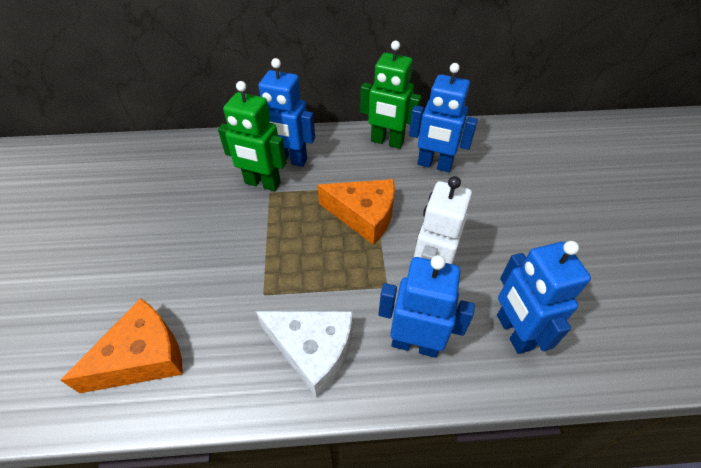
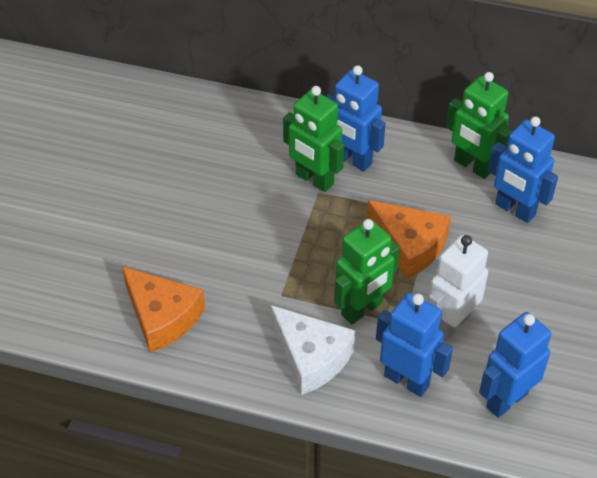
camera: 20 degrees right, 0 degrees up
orange cheese [60,298,183,393] -> orange cheese turned 60 degrees clockwise [122,267,205,353]
blue robot [497,241,591,354] -> blue robot turned 45 degrees clockwise [479,312,551,418]
none -> green robot [334,219,400,325]

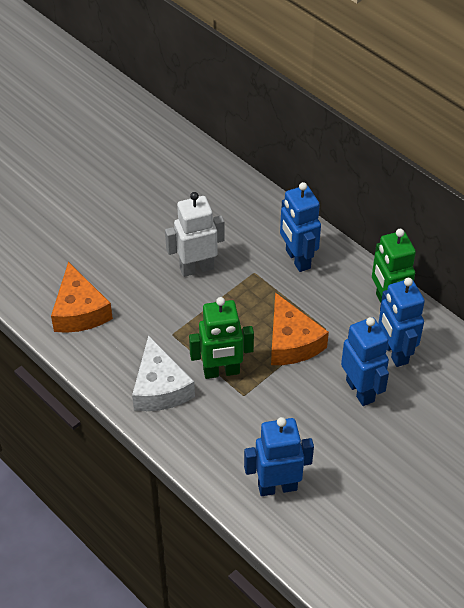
camera: 30 degrees right, 0 degrees up
green robot [283,86,344,192] -> none
blue robot [376,293,453,397] -> blue robot moved to [341,317,389,406]
white robot [428,235,488,342] -> white robot moved to [165,192,225,277]

